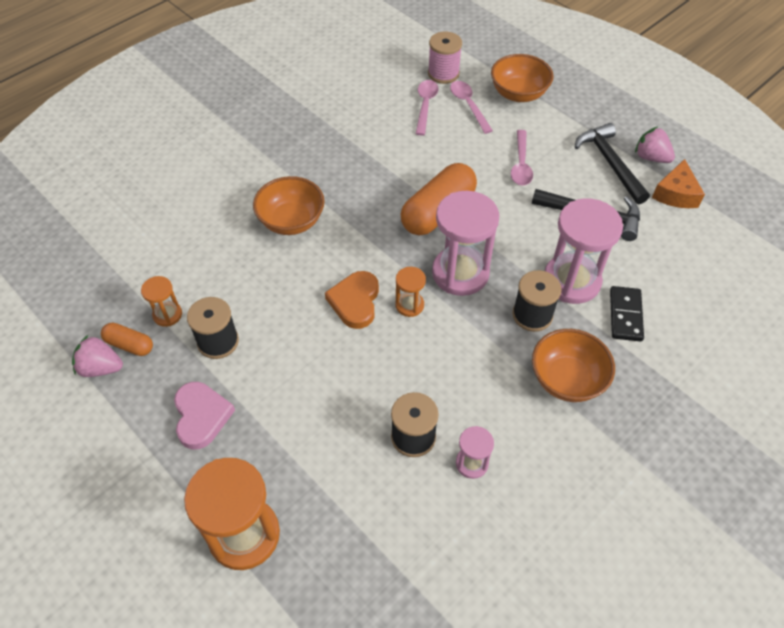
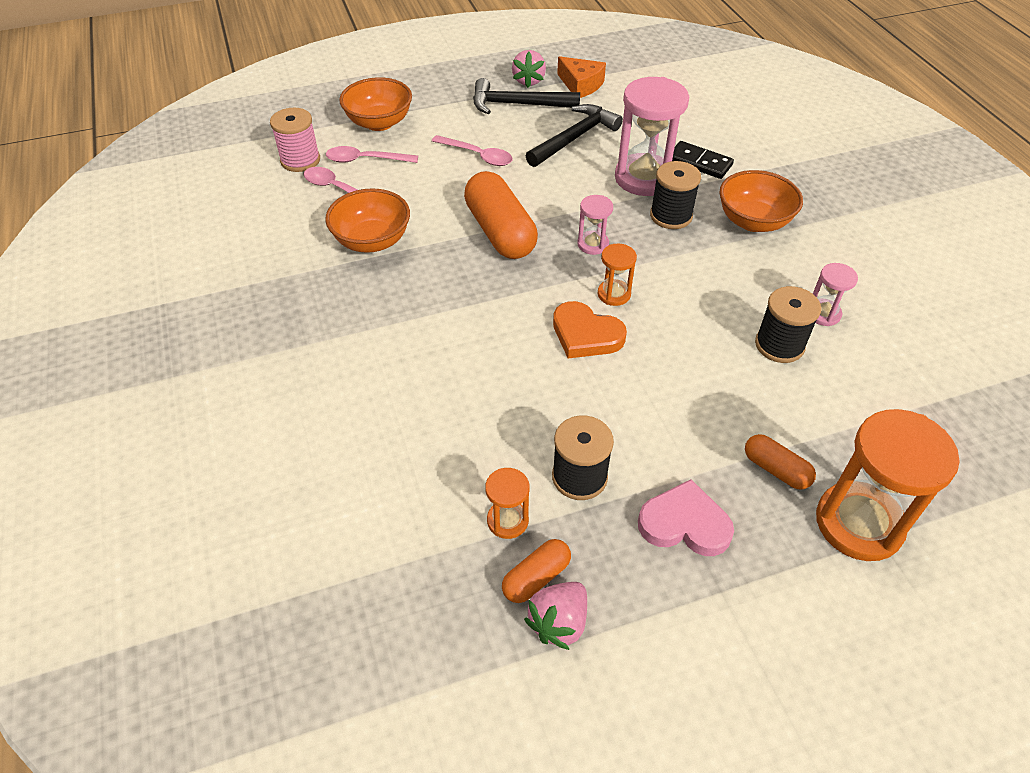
camera: 65 degrees left, 5 degrees down
orange bowl [253,176,325,235] -> orange bowl moved to [325,188,410,253]
pink hourglass [432,191,499,296] -> pink hourglass [577,195,613,255], size x0.49
pink strawberry [635,126,675,163] -> pink strawberry turned 60 degrees counterclockwise [512,50,546,88]
none -> orange capsule [745,434,816,490]

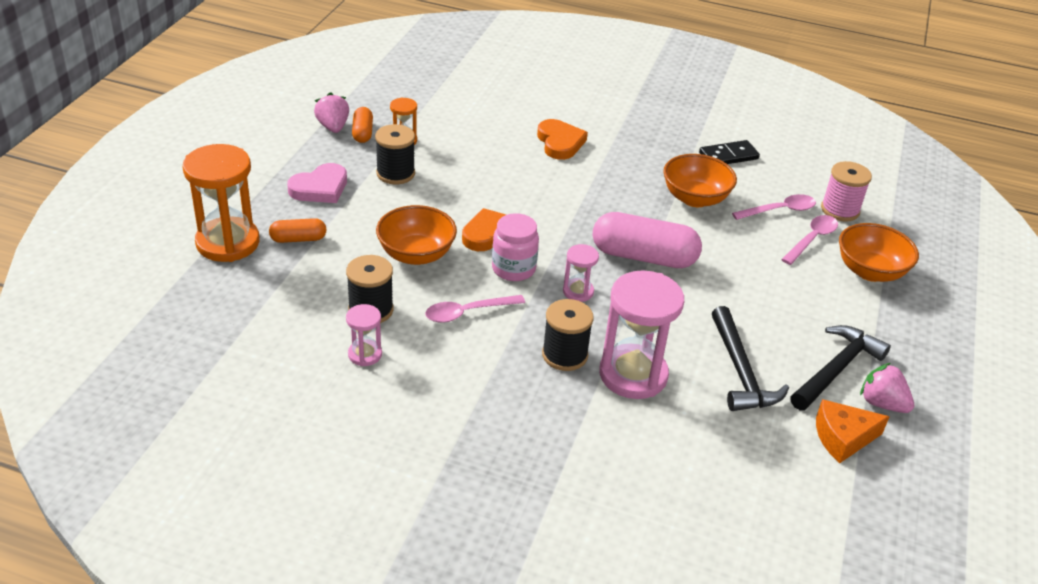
camera: 125 degrees right, 10 degrees down
pink spoon [432,135,513,166] -> pink spoon moved to [425,295,525,323]
orange capsule [464,171,538,259] -> pink capsule [592,212,702,268]
orange hourglass [598,244,637,306] -> pink jar [492,213,539,281]
black domino [672,141,734,179] -> black domino moved to [699,140,760,164]
orange bowl [719,170,803,232] -> orange bowl moved to [376,205,457,265]
none -> orange heart [537,119,588,160]

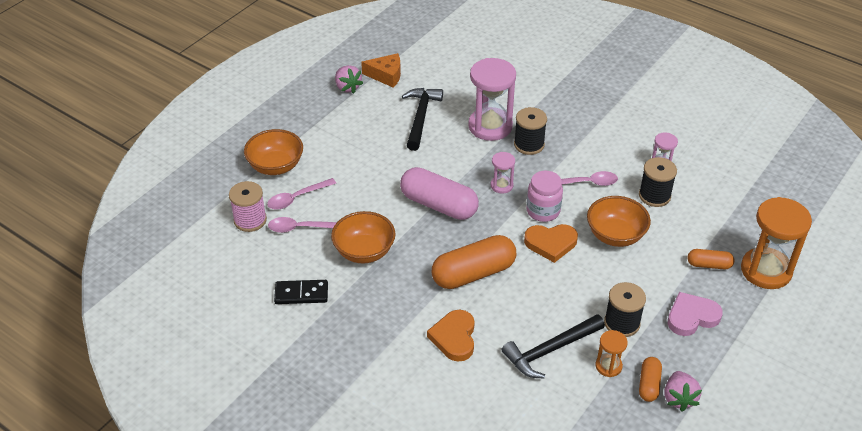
camera: 160 degrees left, 5 degrees up
black hammer [790,325,891,411] -> black hammer moved to [502,314,605,378]
none -> orange capsule [432,235,516,289]

